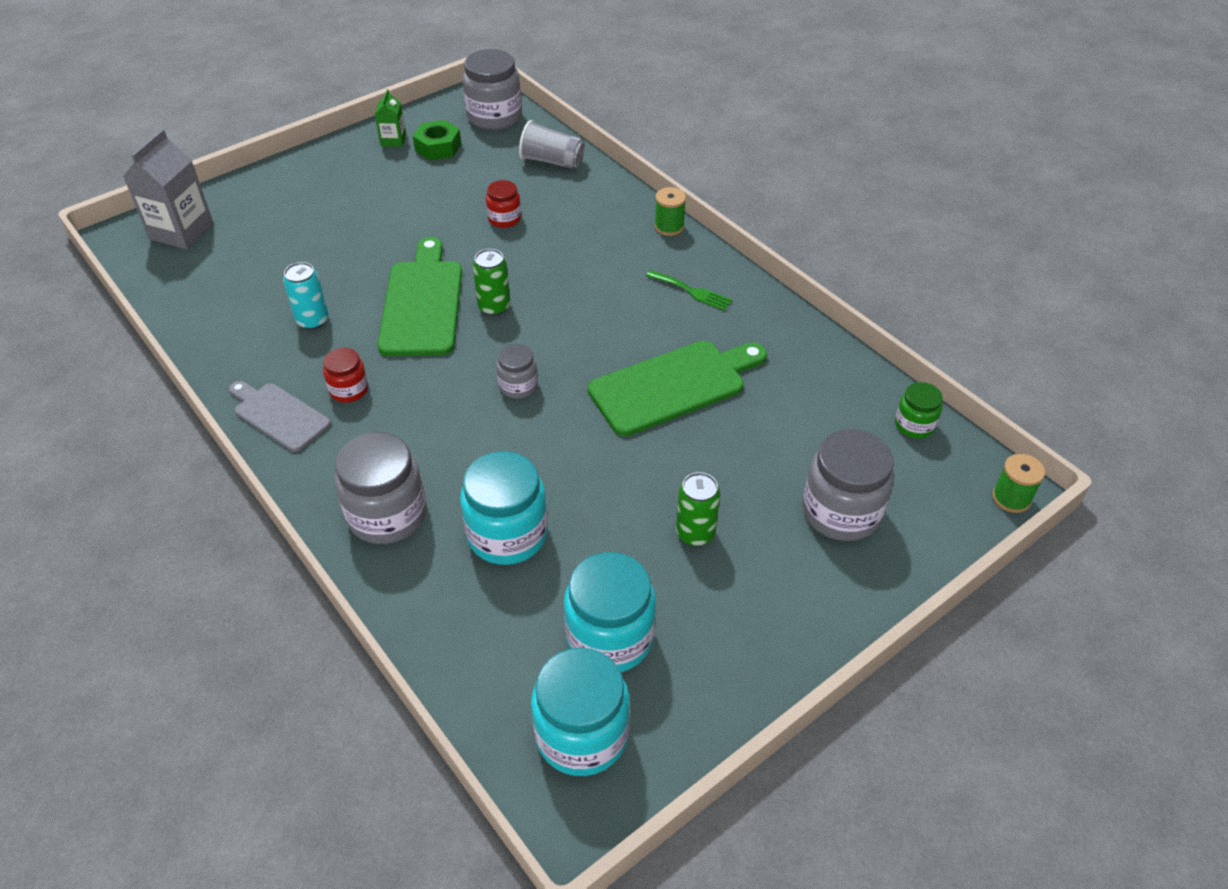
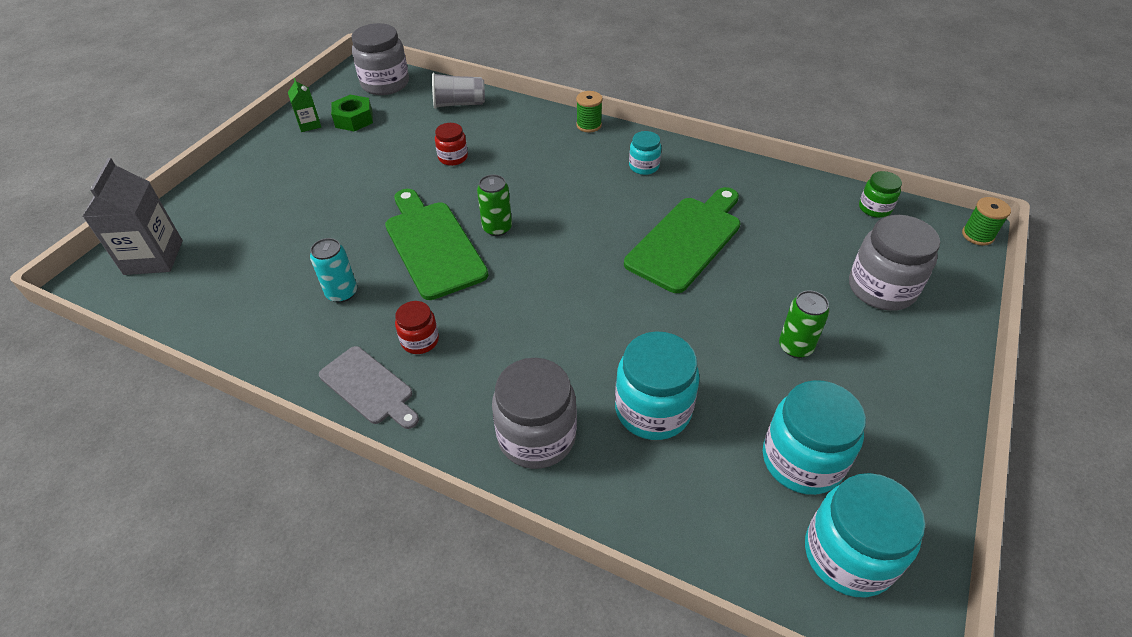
camera: 25 degrees left, 0 degrees up
grey cutting board [229,381,331,452] -> grey cutting board turned 150 degrees counterclockwise [319,346,419,429]
grey jar [496,344,538,398] -> none
green fork [646,270,732,311] -> turquoise jar [629,131,661,175]

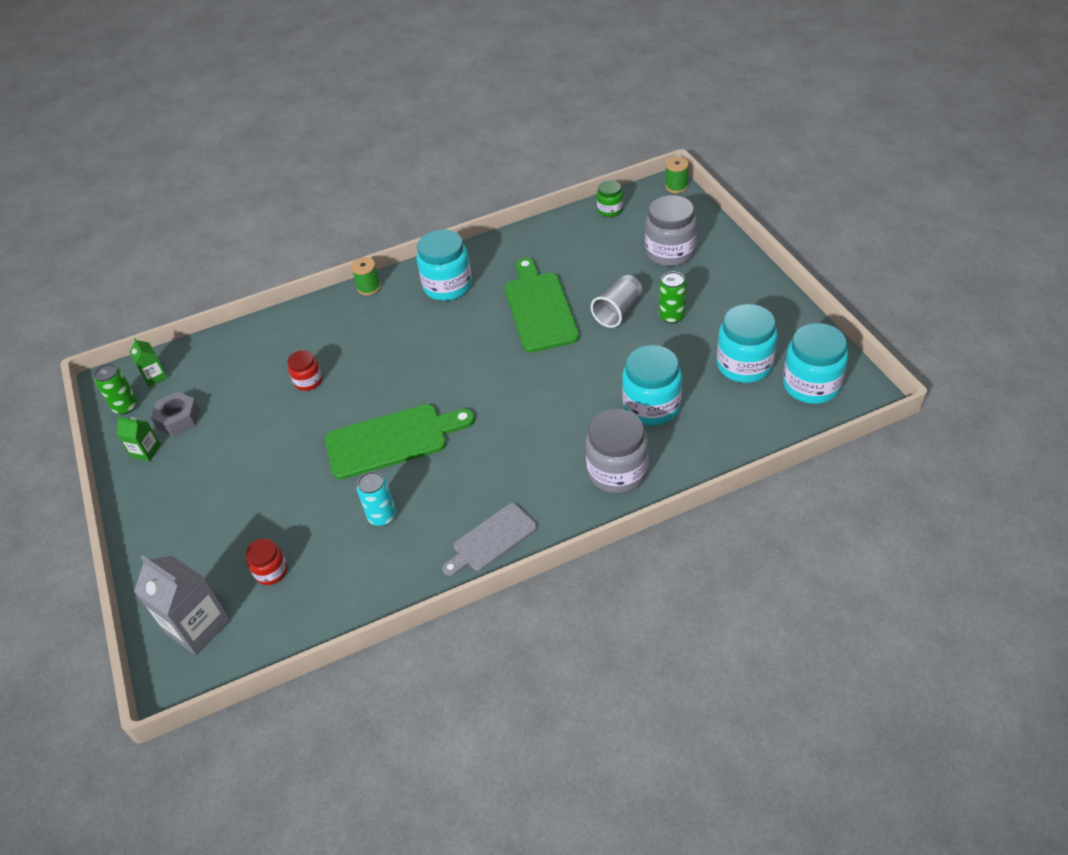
camera: 45 degrees left, 0 degrees up
grey cutting board [319,346,419,429] -> grey cutting board turned 150 degrees clockwise [442,503,537,576]
green nut [331,95,373,131] -> grey nut [151,391,200,436]
grey jar [351,23,409,95] -> green carton [129,338,168,387]
green cutting board [385,189,488,300] -> green cutting board turned 150 degrees clockwise [325,404,475,480]
red jar [395,301,439,354] -> red jar moved to [246,539,288,585]
grey cup [432,72,485,109] -> grey cup moved to [591,275,643,328]
green can [477,175,512,236] -> green can moved to [94,364,138,415]
turquoise jar [629,131,661,175] -> turquoise jar [416,229,472,301], size x1.84

